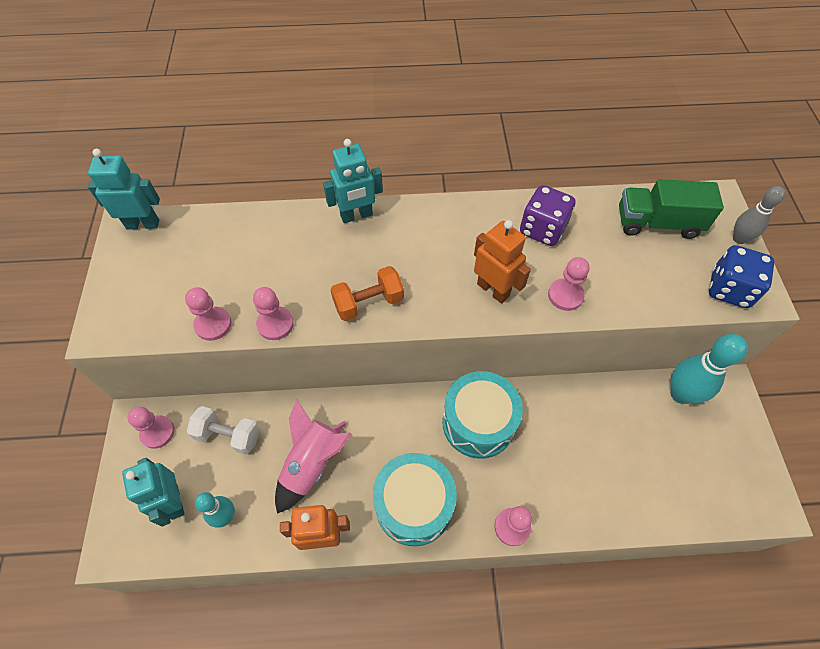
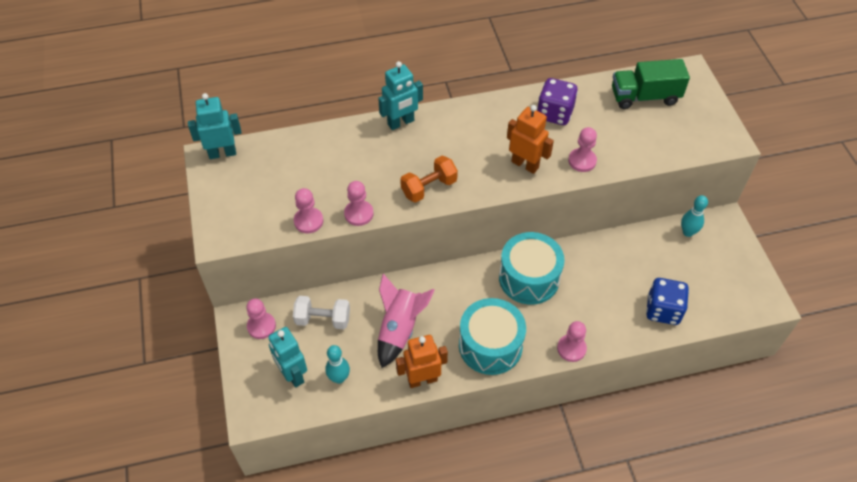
camera: 10 degrees left, 5 degrees down
turquoise bowling pin [670,334,748,404] -> turquoise bowling pin [681,195,708,237], size x0.61
blue dice [709,245,774,308] -> blue dice moved to [646,278,689,325]
grey bowling pin [733,186,785,244] -> none

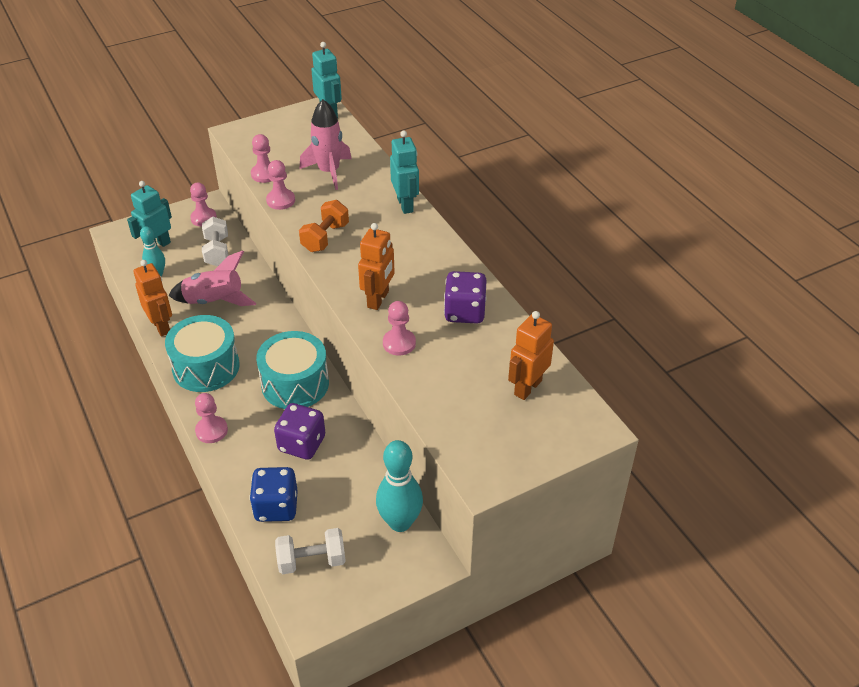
camera: 75 degrees right, 10 degrees down
turquoise robot [378,61,423,130] -> turquoise robot turned 150 degrees counterclockwise [390,130,419,214]
orange dumbbell [400,156,458,203] -> orange dumbbell turned 75 degrees clockwise [299,200,349,252]
green truck [612,59,690,109] -> orange robot [508,311,554,400]
turquoise bowling pin [681,195,708,237] -> turquoise bowling pin [376,440,423,532], size x1.65
none -> purple dice [274,403,325,460]
none -> white dumbbell [275,528,346,574]
none -> pink rocket [300,99,352,190]

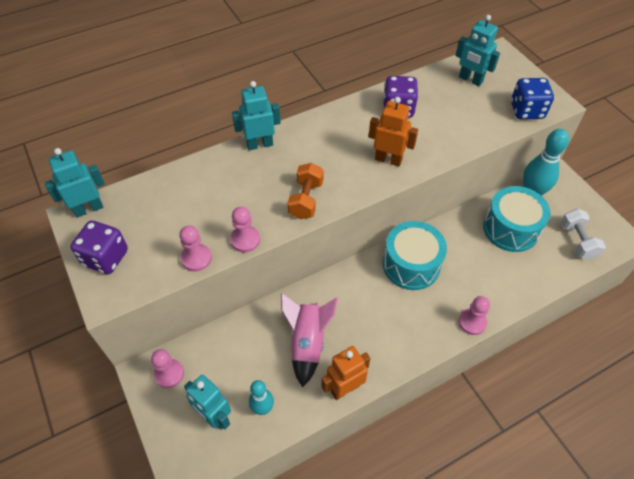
camera: 90 degrees left, 10 degrees up
turquoise drum [165,315,240,392] -> turquoise drum moved to [483,186,550,252]
white dumbbell [202,217,229,266] -> none
blue dice [249,467,298,522] -> blue dice moved to [511,78,554,120]
purple dice [274,403,325,460] -> purple dice moved to [71,221,128,274]
orange dumbbell [299,200,349,252] -> orange dumbbell turned 75 degrees clockwise [288,163,324,219]
pink rocket [300,99,352,190] -> none
pink pawn [383,301,416,356] -> none
orange robot [508,311,554,400] -> turquoise robot [455,15,500,86]

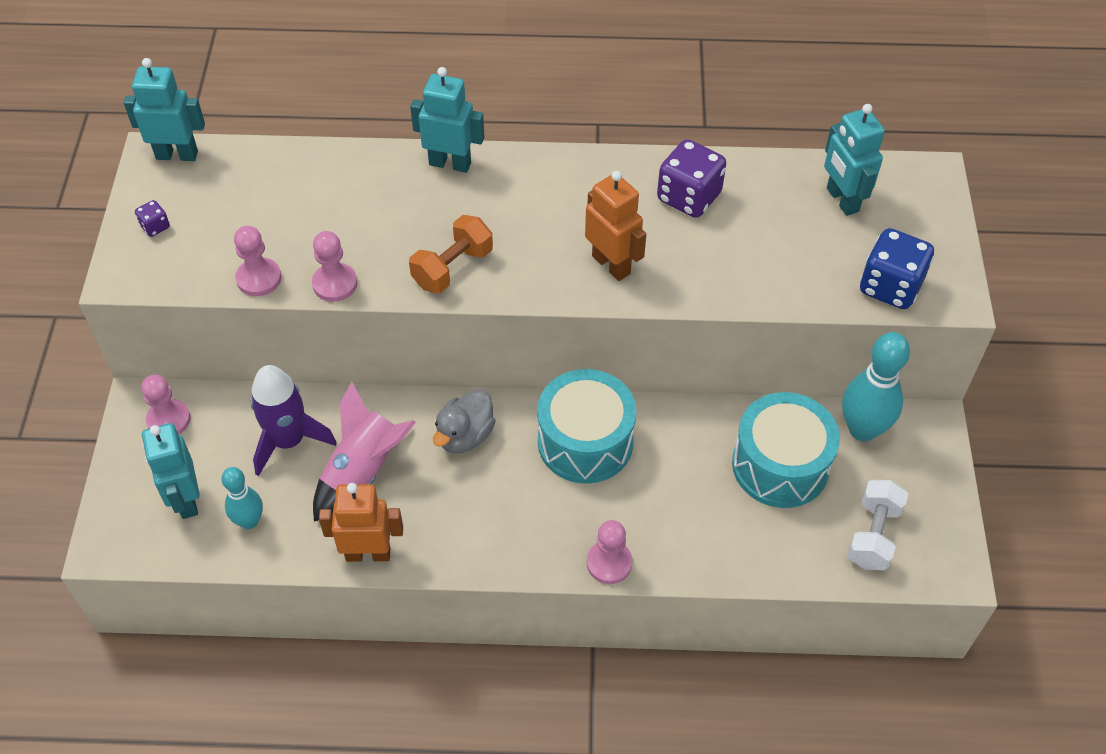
camera: 30 degrees right, 0 degrees up
purple dice [71,221,128,274] -> purple dice [135,200,170,237], size x0.46
none -> purple rocket [251,365,337,476]
none -> grey duck [433,389,496,454]

